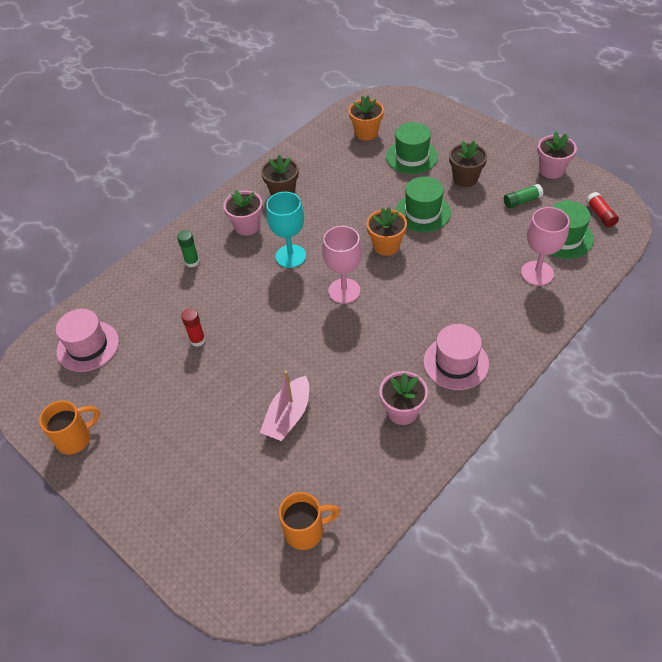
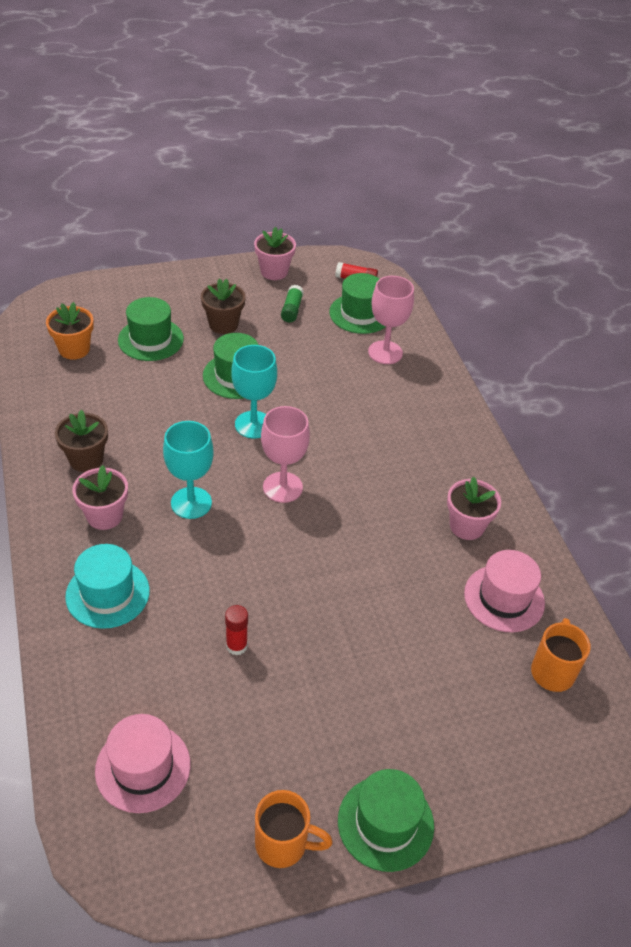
camera: 65 degrees left, 5 degrees down
orange mug [39,400,100,455] -> orange mug turned 105 degrees clockwise [255,790,333,868]
green glue stick [177,230,200,267] -> turquoise hat [65,544,150,629]
pink boat [260,371,309,441] -> none
orange flower pot [366,208,407,256] -> turquoise goblet [231,345,277,438]
pink hat [423,324,489,390] -> pink hat moved to [464,550,545,632]
none -> green hat [338,769,434,872]

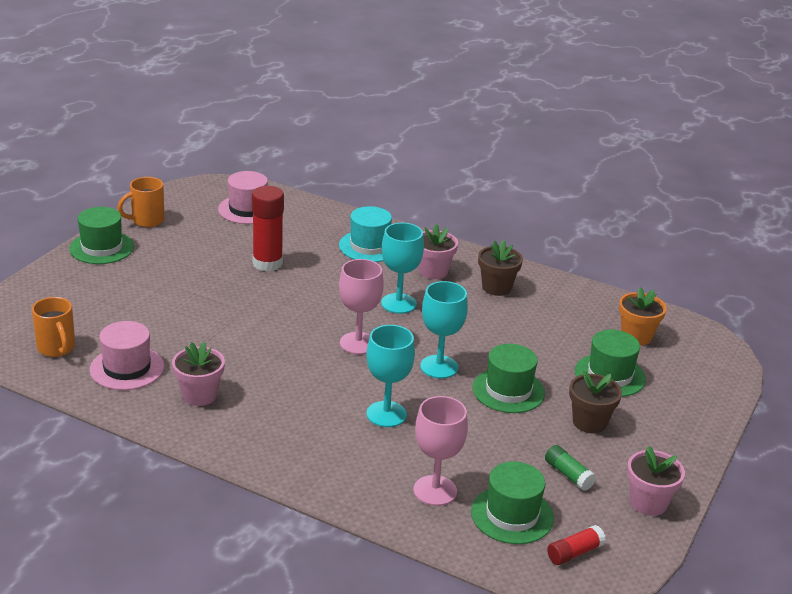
camera: 135 degrees right, 15 degrees down
red glue stick [225,605,248,656] -> red glue stick [252,186,284,272], size x1.89
none -> turquoise goblet [366,325,415,427]

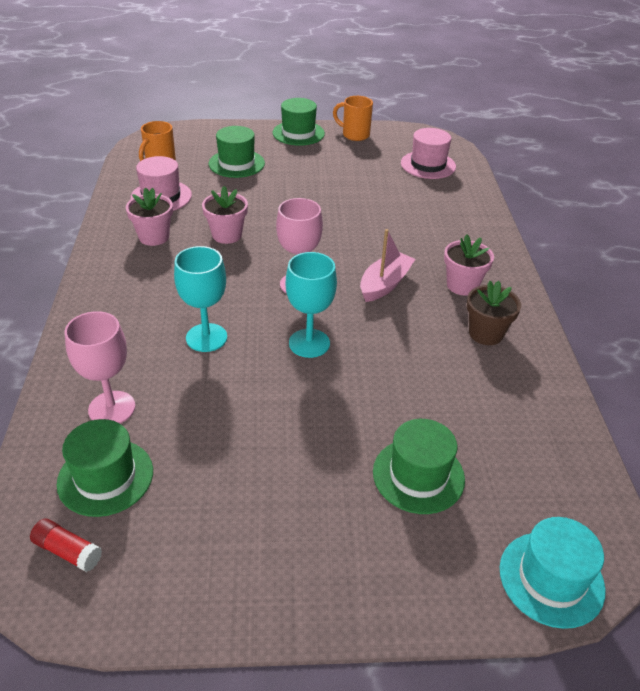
camera: 60 degrees right, 10 degrees up
red glue stick [252,186,284,272] -> none
turquoise hat [339,206,392,262] -> turquoise hat moved to [500,517,606,629]
turquoise goblet [381,223,424,314] -> pink boat [360,229,415,302]
green hat [472,344,545,413] -> green hat moved to [209,126,265,178]
green glue stick [545,445,596,491] -> none
brown flower pot [569,371,622,434] -> none
orange flower pot [619,287,667,345] -> none
pink flower pot [627,446,685,516] -> pink flower pot moved to [202,186,248,244]

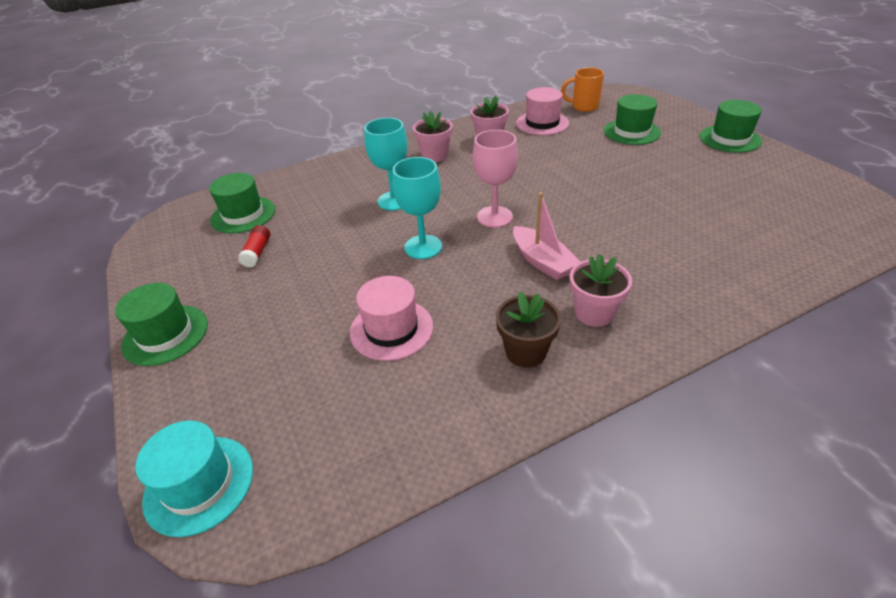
camera: 70 degrees right, 0 degrees up
red glue stick [30,518,102,572] -> red glue stick moved to [238,225,270,267]
pink goblet [65,311,136,424] -> none
pink flower pot [202,186,248,244] -> pink flower pot moved to [413,110,453,162]
orange mug [333,96,373,141] -> none
pink boat [360,229,415,302] -> pink boat turned 45 degrees clockwise [513,192,580,280]
green hat [373,419,465,514] -> green hat moved to [115,283,208,366]
pink hat [401,128,456,179] -> pink hat moved to [350,276,433,361]

